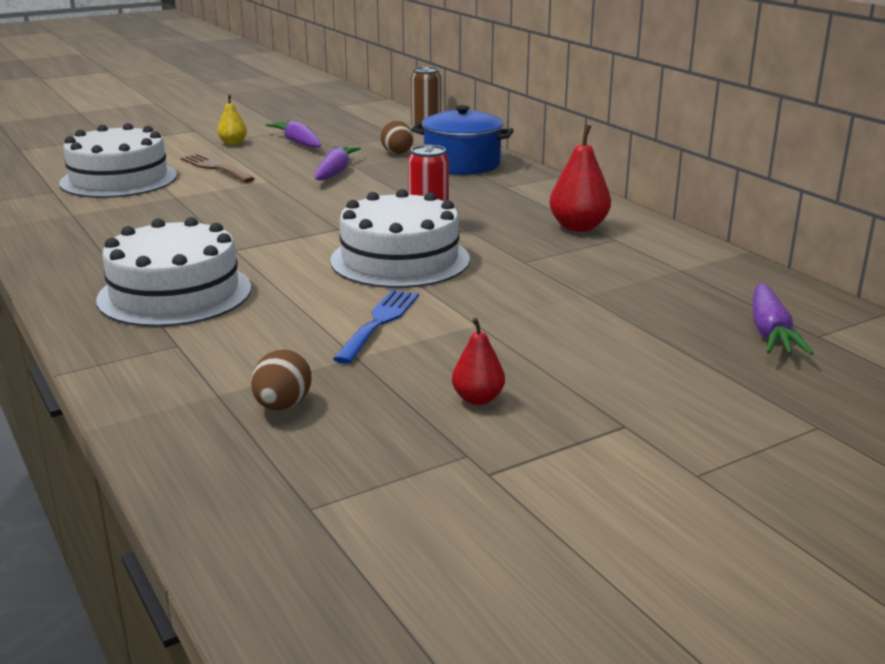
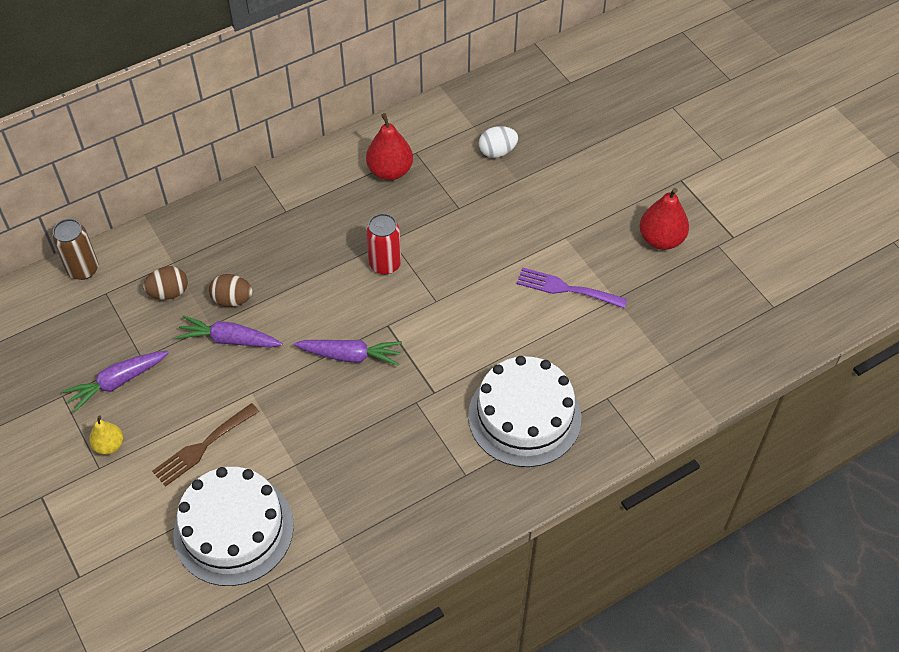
camera: 90 degrees left, 30 degrees up
brown egg [251,349,312,410] -> brown egg moved to [209,274,253,307]
white cake [330,189,470,288] -> none
blue fork [333,290,419,364] -> purple fork [517,267,627,308]
blue pot [411,105,514,175] -> none
red pear [452,318,505,405] -> red pear [639,188,689,250], size x1.65
purple carrot [752,283,814,355] -> purple carrot moved to [294,340,402,366]
none -> white egg [479,126,518,158]

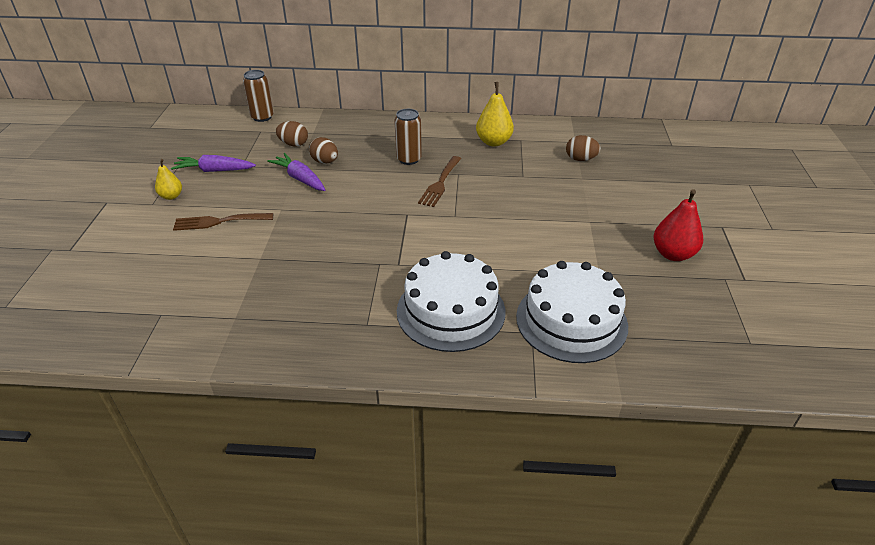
camera: 35 degrees right, 15 degrees down
white cake [173,467,294,586] -> white cake moved to [516,261,628,363]
purple carrot [294,340,402,366] -> none
red pear [366,113,413,180] -> yellow pear [476,82,514,146]
red can [366,213,401,275] -> brown fork [418,156,461,207]
white egg [479,126,518,158] -> brown egg [566,135,601,161]
purple fork [517,267,627,308] -> none
none -> brown can [394,109,422,165]

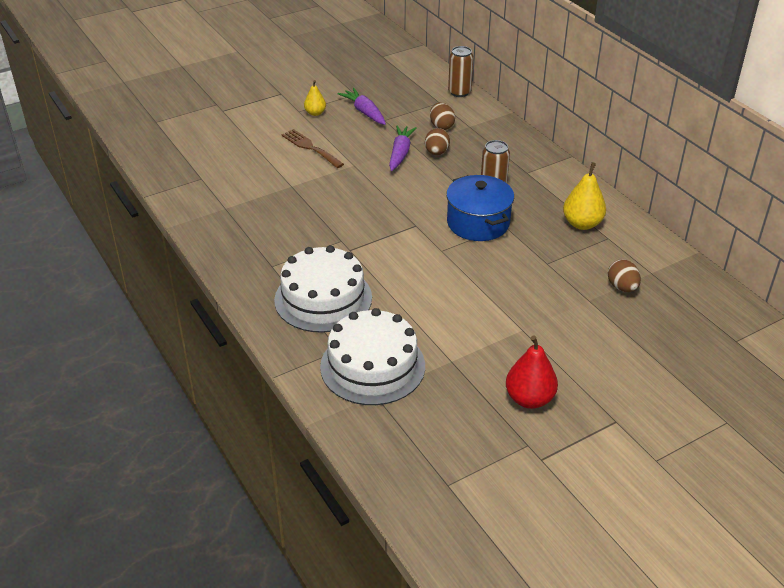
camera: 55 degrees right, 0 degrees up
brown fork [418,156,461,207] -> blue pot [446,175,514,241]

